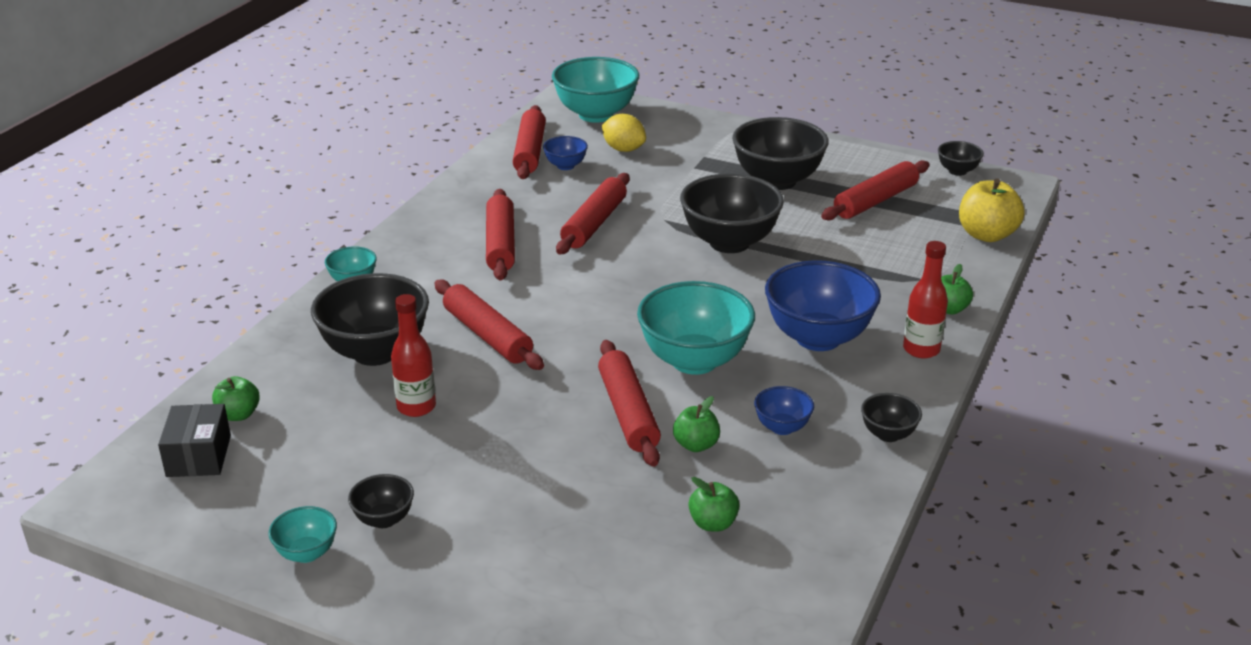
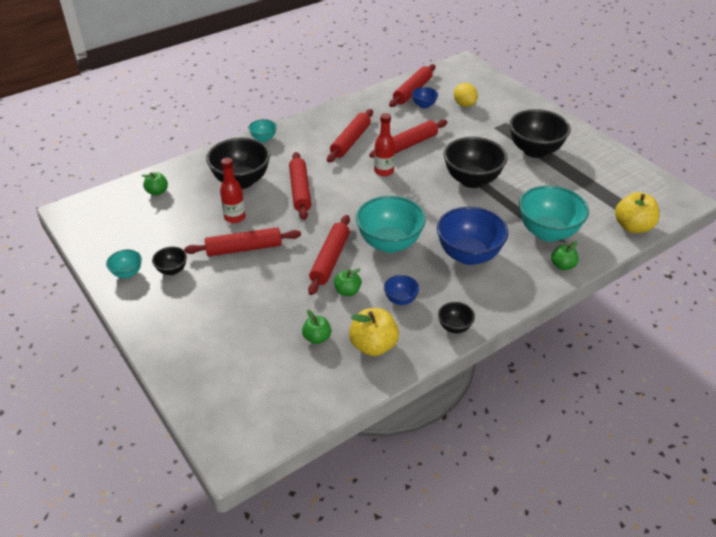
camera: 30 degrees right, 10 degrees up
black box [158,404,231,477] -> none
turquoise bowl [552,57,639,123] -> turquoise bowl moved to [519,185,589,242]
red rolling pin [821,160,929,221] -> red rolling pin moved to [184,227,301,256]
red bottle [903,241,948,359] -> red bottle moved to [374,113,395,177]
black bowl [938,141,984,176] -> none
none -> yellow apple [349,308,399,356]

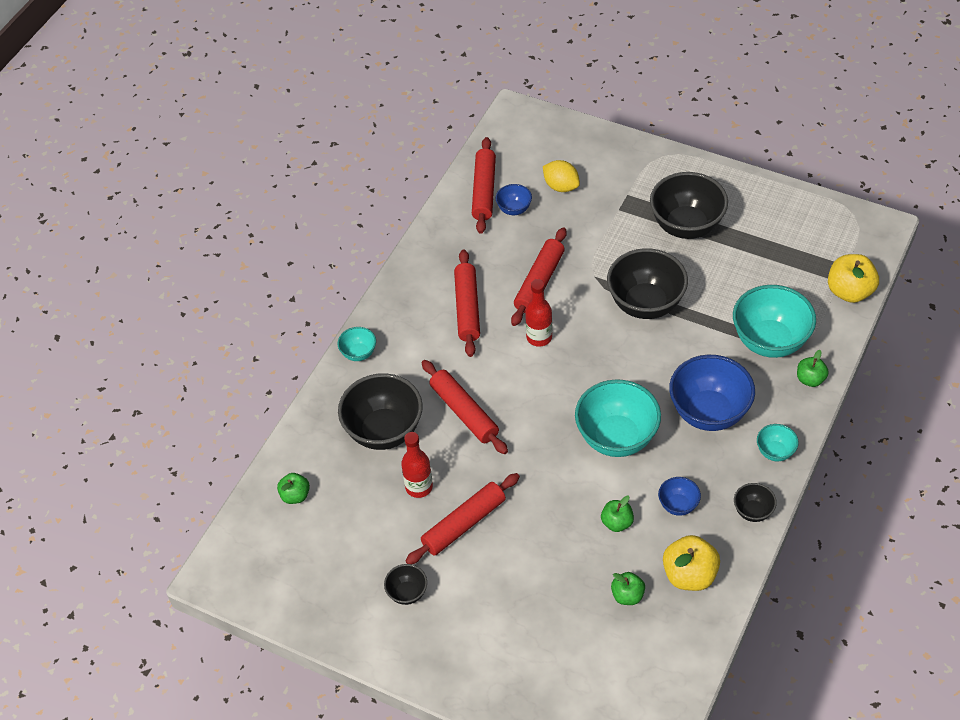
camera: 25 degrees left, 10 degrees up
turquoise bowl [106,249,142,278] -> turquoise bowl moved to [757,424,799,461]
red rolling pin [308,215,350,295] -> none

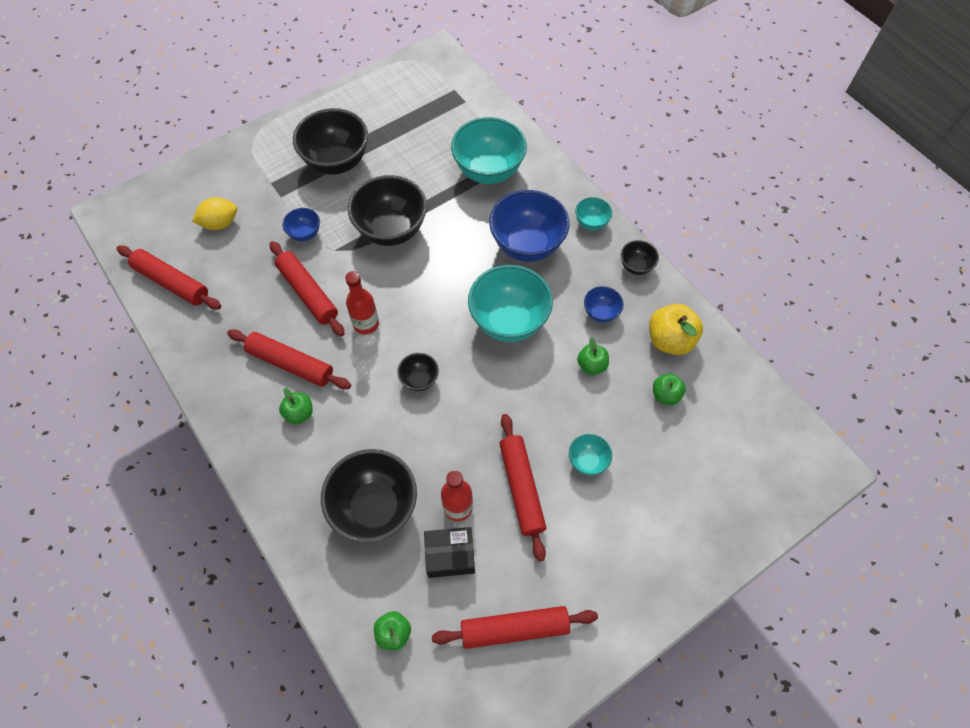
camera: 65 degrees left, 10 degrees up
turquoise bowl [338,327,376,361] -> turquoise bowl moved to [569,434,612,475]
black bowl [384,564,427,605] -> black bowl moved to [397,353,439,391]
red rolling pin [422,360,508,454] -> red rolling pin moved to [432,606,598,649]
blue bowl [496,184,532,215] -> blue bowl moved to [282,208,320,241]
green apple [797,350,829,387] -> green apple moved to [279,388,313,424]
yellow apple [828,254,879,303] -> none
none -> black box [424,527,475,578]

